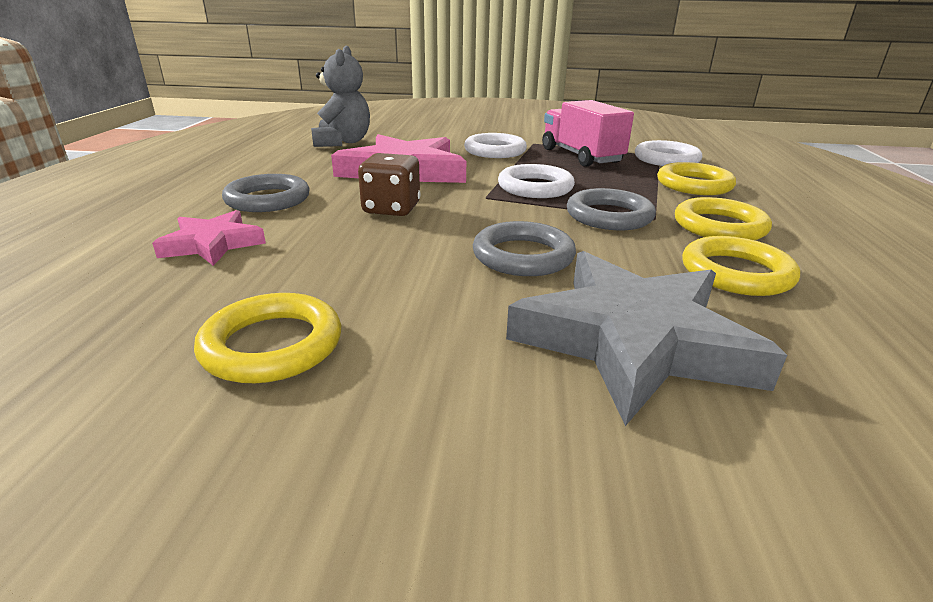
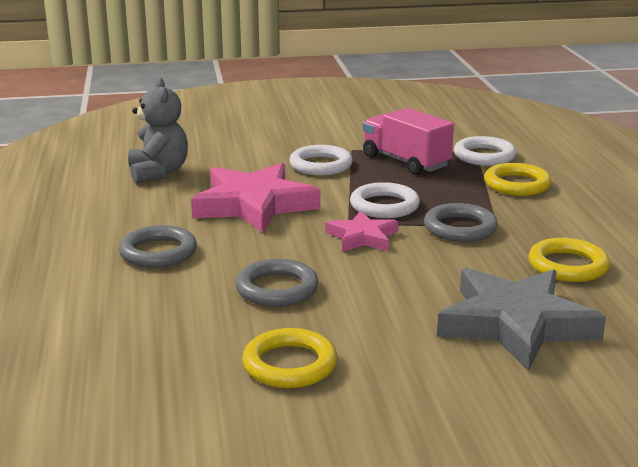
camera: 15 degrees left, 5 degrees down
pink star [152,210,266,266] -> pink star moved to [326,211,398,252]
brown dice [358,153,421,216] -> none
grey ring [473,221,576,276] -> grey ring moved to [235,259,319,307]
yellow ring [675,197,772,240] -> none

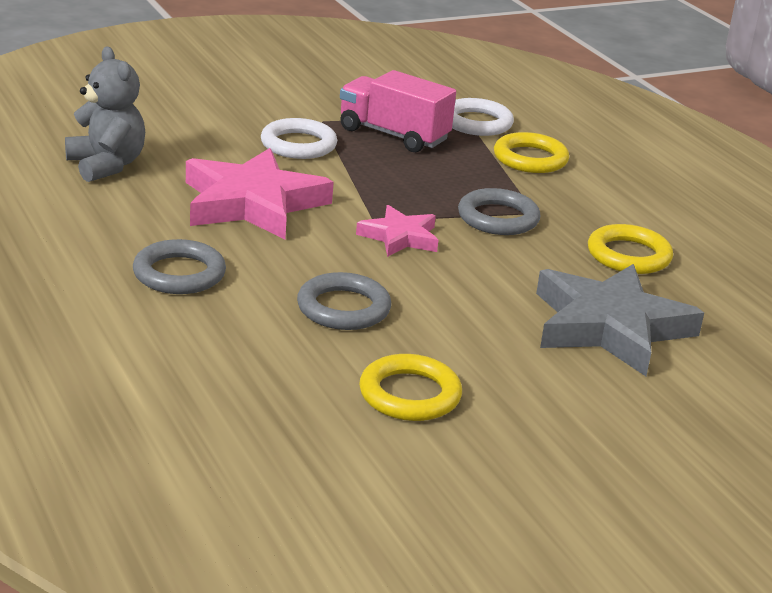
camera: 20 degrees left, 5 degrees up
white ring [350,182,420,218] -> none

